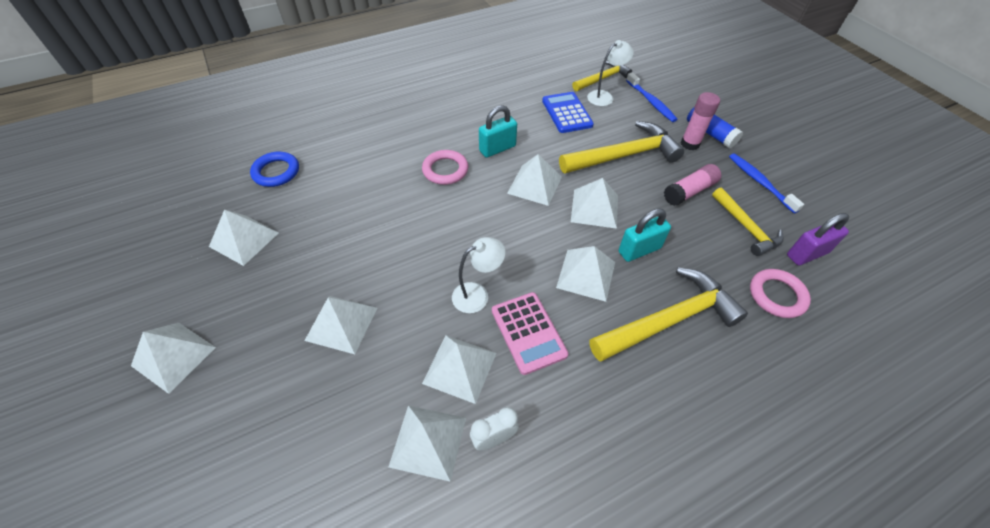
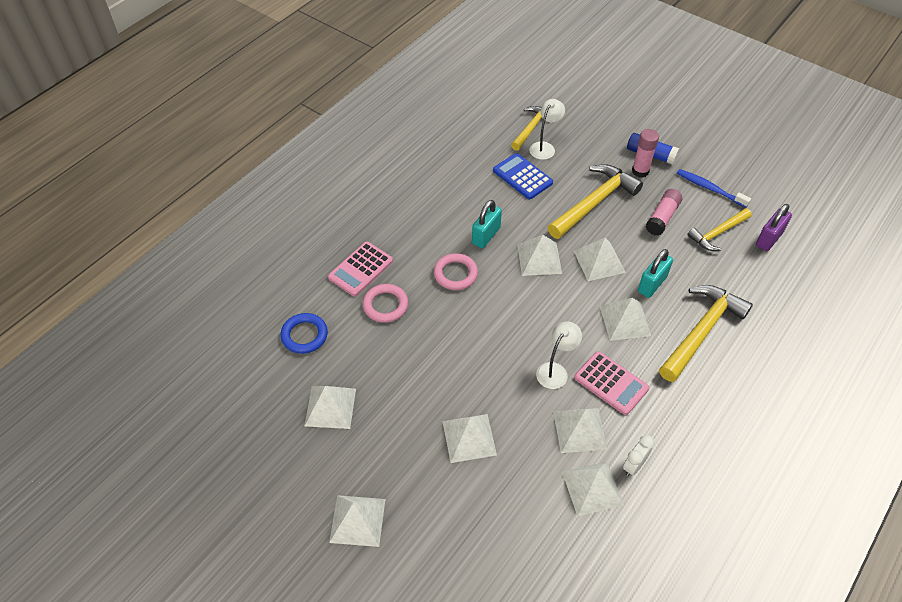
camera: 25 degrees left, 0 degrees up
blue toothbrush [626,72,678,122] -> none
yellow hammer [712,188,784,256] -> yellow hammer turned 105 degrees clockwise [687,208,752,251]
pink ring [750,269,811,318] -> pink ring moved to [363,284,408,323]
none -> pink calculator [328,242,393,296]

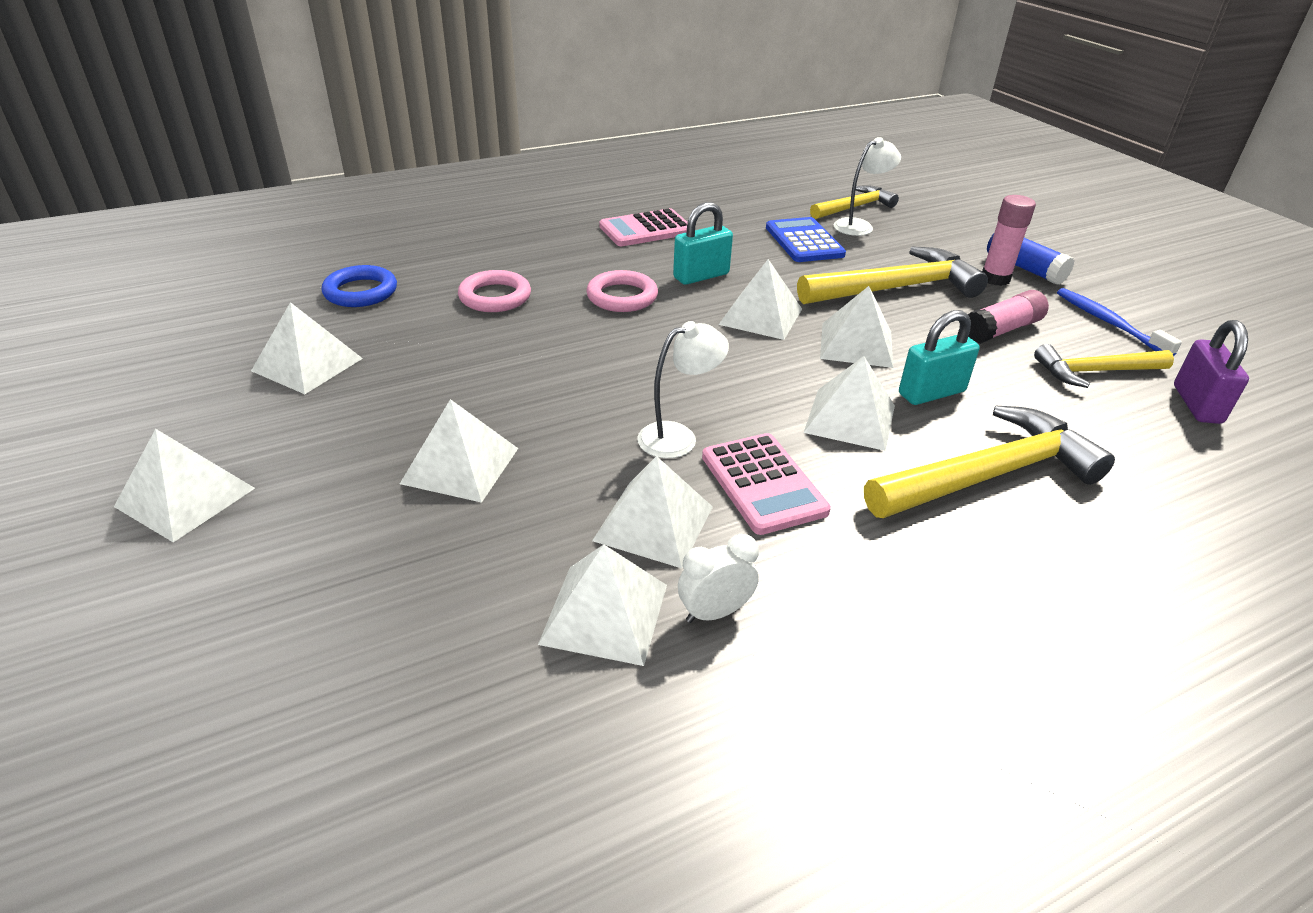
camera: 25 degrees right, 15 degrees down
pink calculator [328,242,393,296] -> pink calculator moved to [599,208,688,246]
purple padlock [756,204,792,251] -> purple padlock turned 60 degrees counterclockwise [1174,320,1249,424]

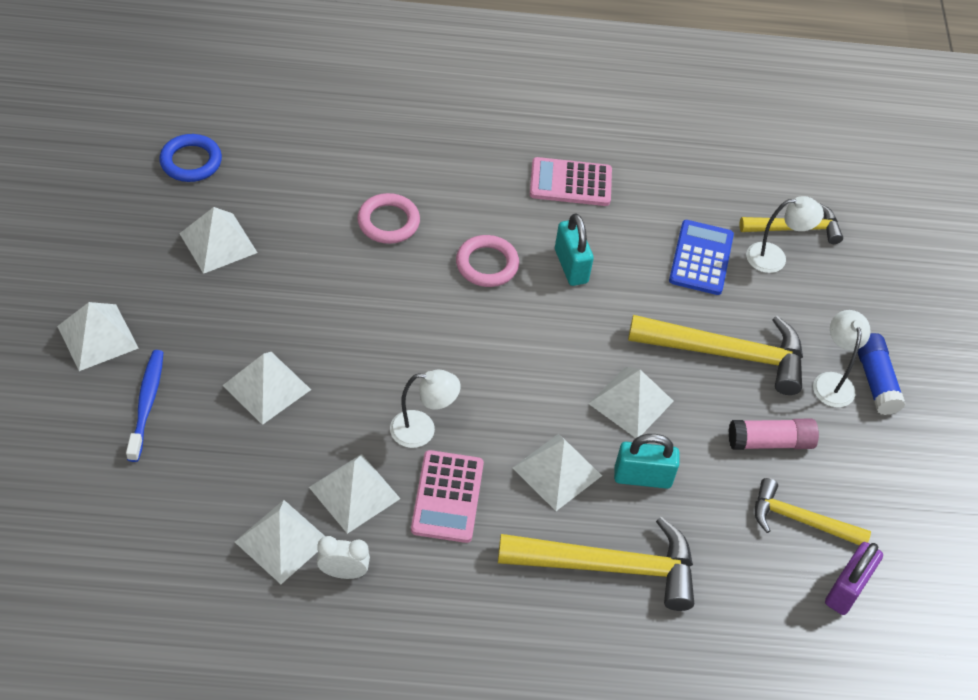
camera: 25 degrees right, 15 degrees up
blue ring [322,265,397,307] -> blue ring moved to [159,134,222,182]
turquoise padlock [673,202,733,285] -> turquoise padlock turned 75 degrees clockwise [555,214,594,286]
white pyramid [719,259,802,340] -> none
pink glue stick [982,195,1036,286] -> white lamp [813,310,871,408]
blue toothbrush [1057,288,1182,356] -> blue toothbrush moved to [126,350,164,462]

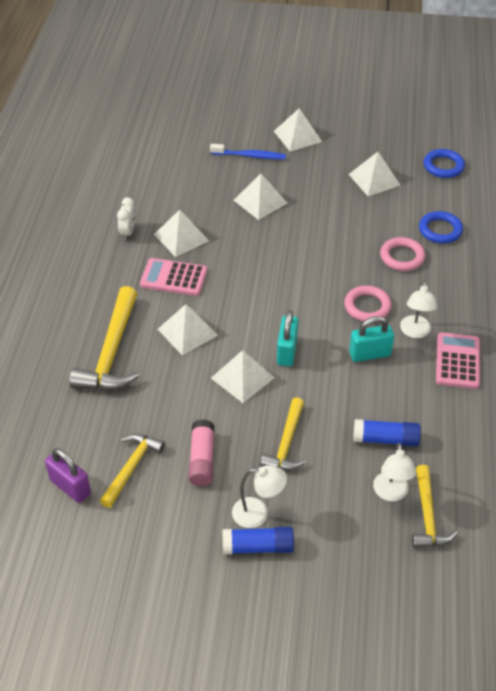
camera: 100 degrees right, 5 degrees down
white pyramid [235,500,325,584] -> none
white lamp [390,369,461,448] -> white lamp moved to [400,281,437,338]
turquoise padlock [614,434,680,489] -> turquoise padlock moved to [277,310,299,366]
yellow hammer [628,315,803,395] -> yellow hammer [260,397,306,470], size x0.61
blue calculator [669,220,734,295] -> blue glue stick [353,419,421,447]
none -> blue ring [419,211,463,244]

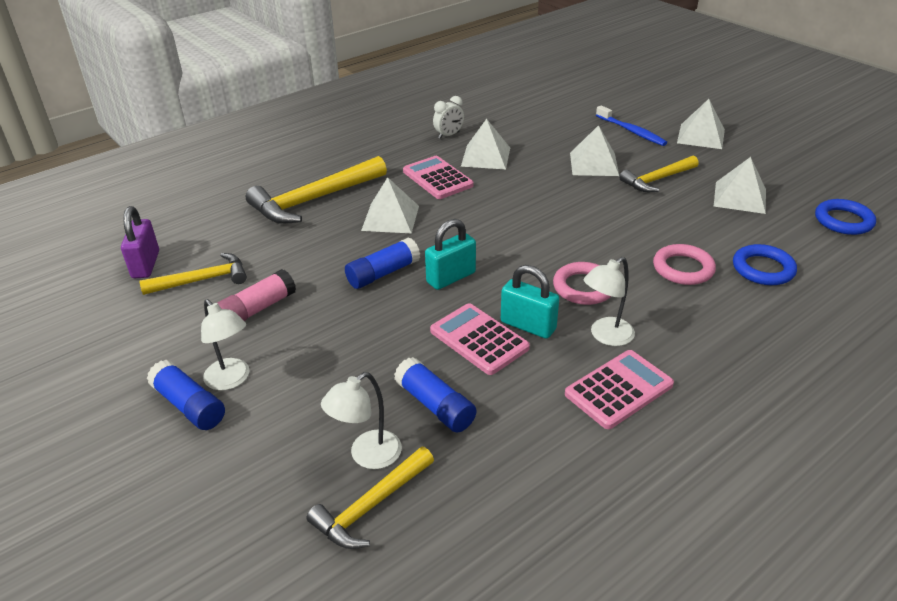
camera: 45 degrees right, 10 degrees down
white pyramid [211,350,275,403] -> blue glue stick [345,237,420,289]
yellow hammer [260,397,306,470] -> yellow hammer moved to [619,155,699,192]
none -> pink calculator [430,303,530,375]

